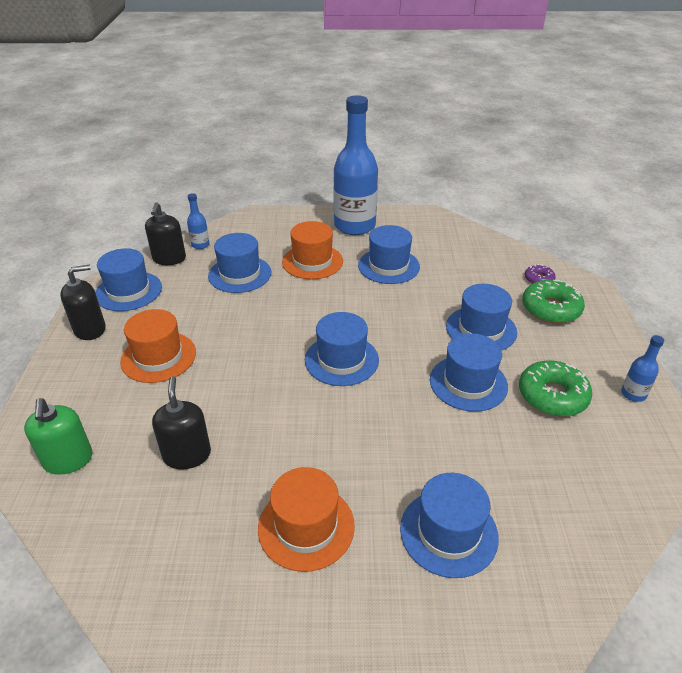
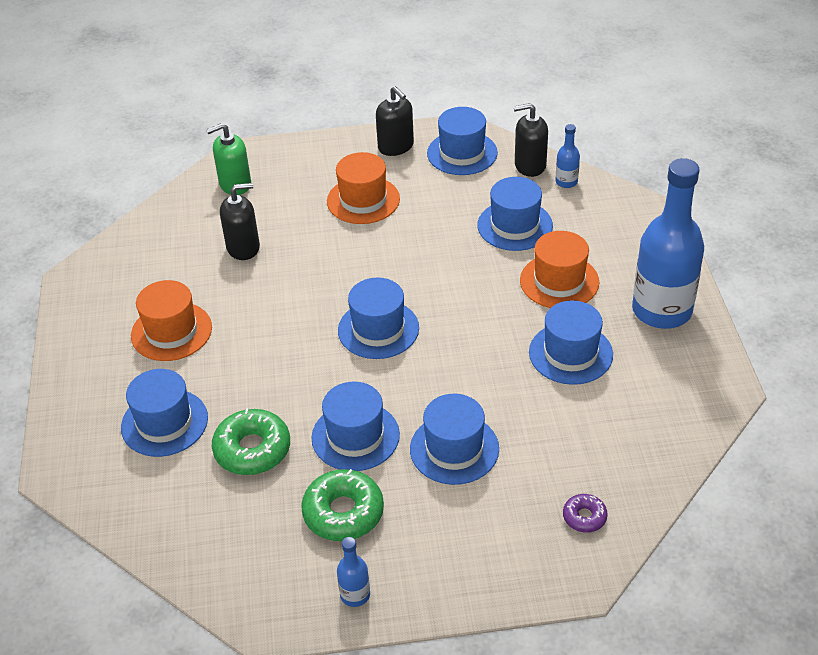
camera: 85 degrees right, 5 degrees up
green donut [522,280,585,324] -> green donut moved to [212,408,290,475]

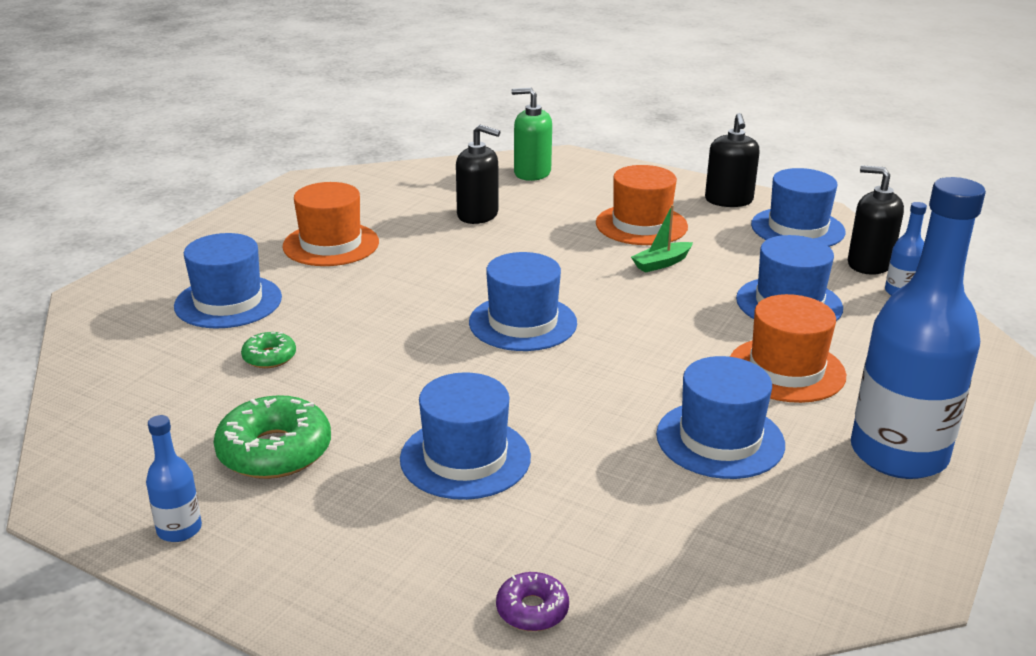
camera: 35 degrees right, 15 degrees down
green donut [212,408,290,475] -> green donut [241,332,296,368], size x0.53
blue hat [311,382,400,471] -> none
none -> green boat [631,205,693,273]

